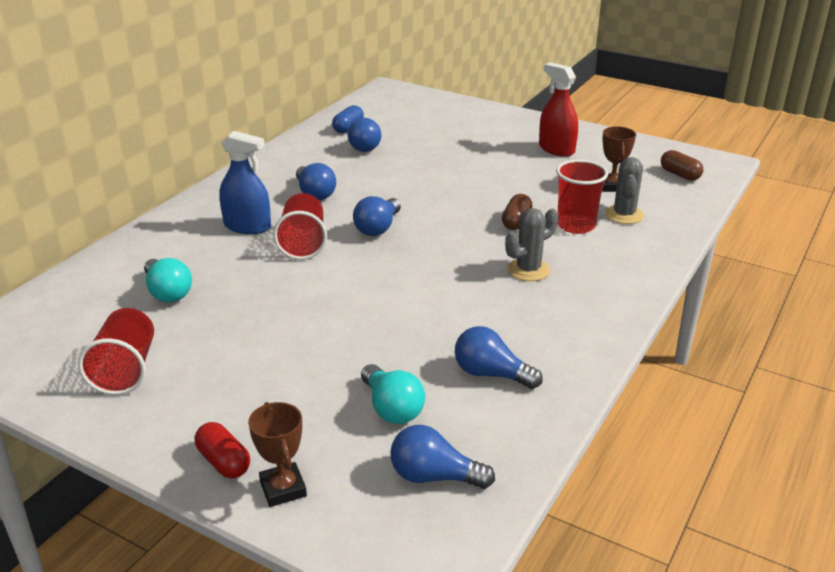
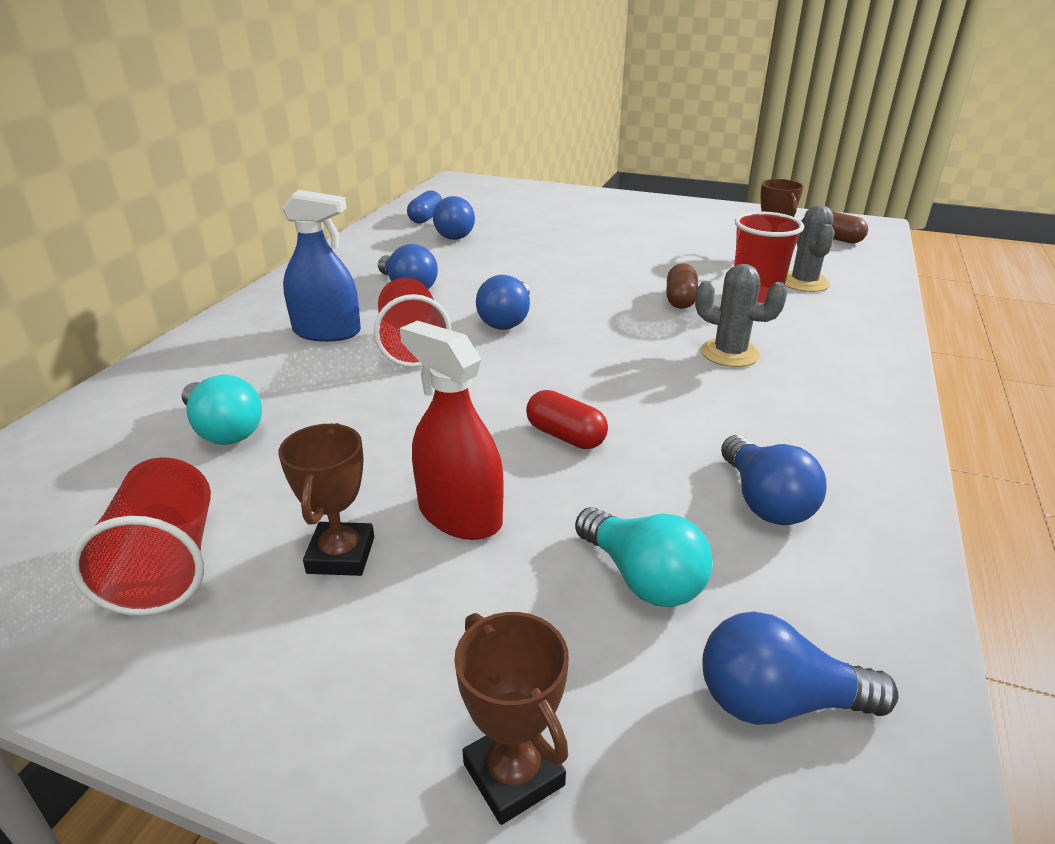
camera: 10 degrees left, 0 degrees up
red capsule [195,422,250,478] -> red capsule moved to [526,390,608,449]
blue light bulb [455,326,543,389] -> blue light bulb turned 120 degrees counterclockwise [721,435,826,525]
grey cactus [505,208,558,281] -> grey cactus turned 75 degrees clockwise [695,264,788,367]
red spray bottle [539,62,578,157] -> red spray bottle moved to [400,321,504,540]
none -> brown trophy [278,423,374,576]

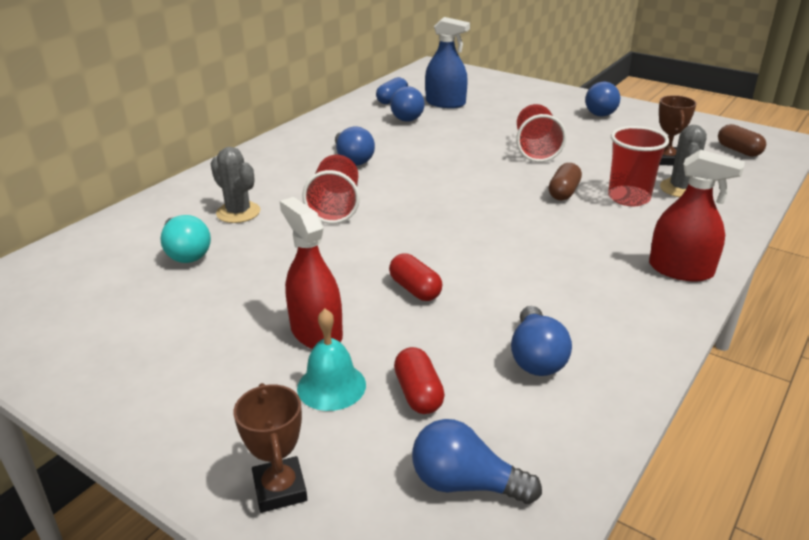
camera: 15 degrees right, 0 degrees up
red cup [69,457,211,616] -> red cup moved to [516,104,567,162]
brown trophy [278,423,374,576] -> none
blue spray bottle [282,190,361,342] -> blue spray bottle moved to [425,17,470,108]
blue light bulb [476,275,530,330] -> blue light bulb moved to [585,82,620,116]
turquoise light bulb [575,507,712,607] -> red capsule [394,347,445,414]
grey cactus [695,264,788,367] -> grey cactus moved to [211,147,260,223]
none -> turquoise bell [297,309,366,411]
none -> red spray bottle [649,150,745,281]

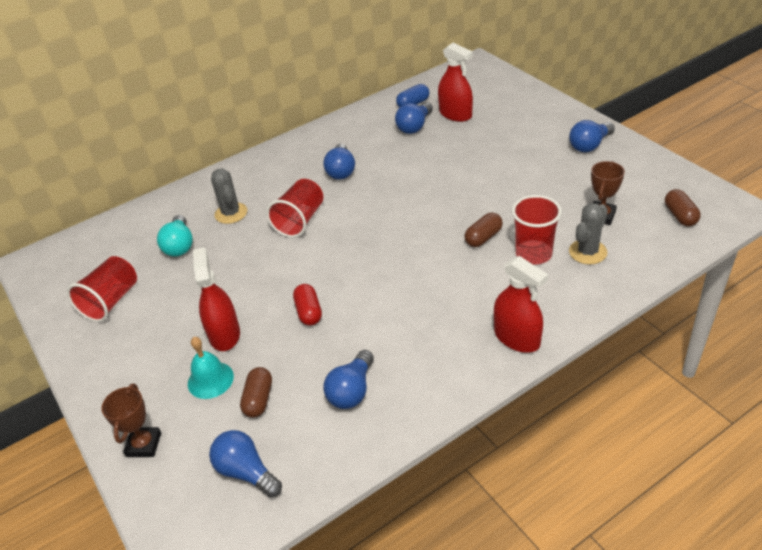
camera: 25 degrees right, 10 degrees up
red capsule [394,347,445,414] -> brown capsule [240,367,272,418]
blue spray bottle [425,17,470,108] -> red spray bottle [438,43,473,122]
red cup [516,104,567,162] -> red cup moved to [67,256,137,322]

